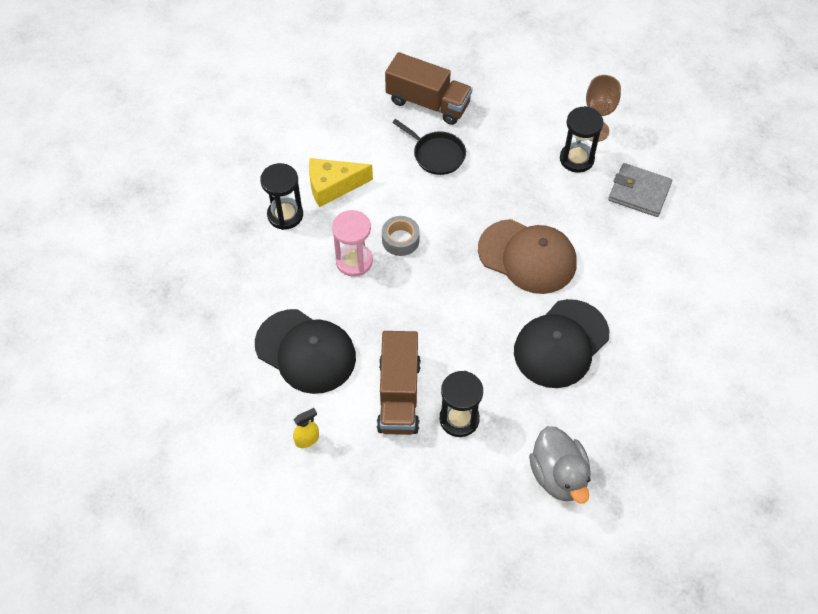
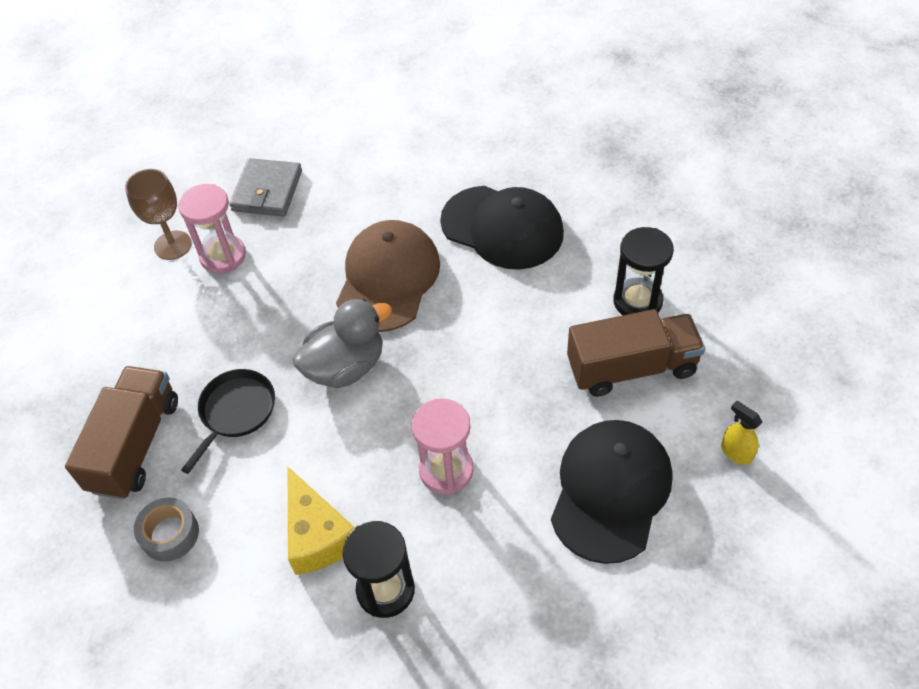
camera: 100 degrees left, 5 degrees down
grey tape [382,216,420,256] -> grey tape moved to [134,498,199,562]
grey duck [529,426,591,503] -> grey duck moved to [293,299,392,388]
black hourglass [560,106,604,173] -> pink hourglass [178,184,246,274]

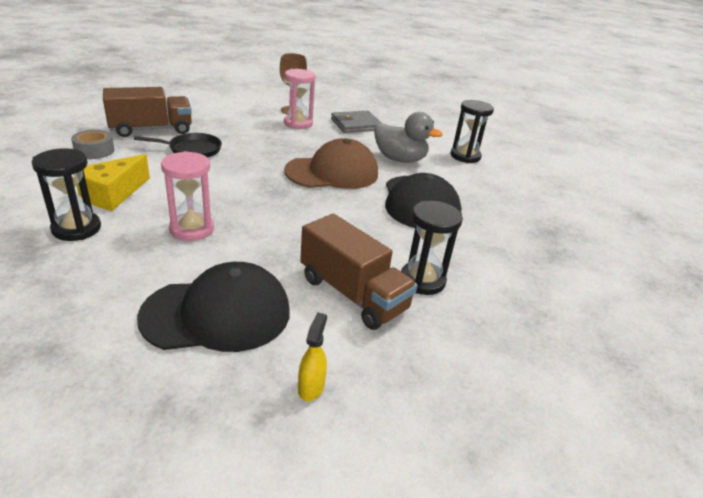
camera: 50 degrees right, 20 degrees down
grey duck [293,299,392,388] -> grey duck moved to [374,112,443,163]
none -> black hourglass [450,100,494,163]

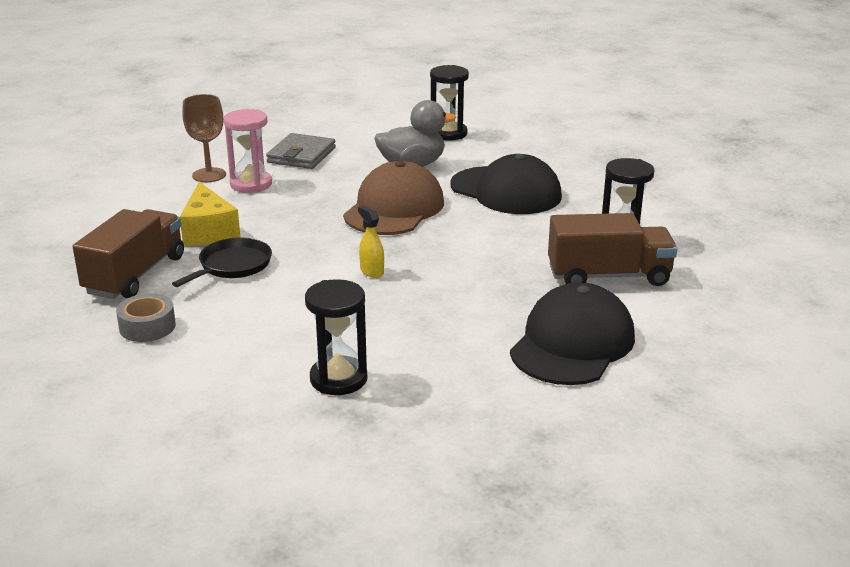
camera: 45 degrees left, 5 degrees down
yellow cheese [77,154,150,211] -> yellow cheese moved to [180,182,240,246]
pink hourglass [161,151,214,241] -> none
yellow spray bottle [298,312,327,402] -> yellow spray bottle moved to [358,205,384,278]

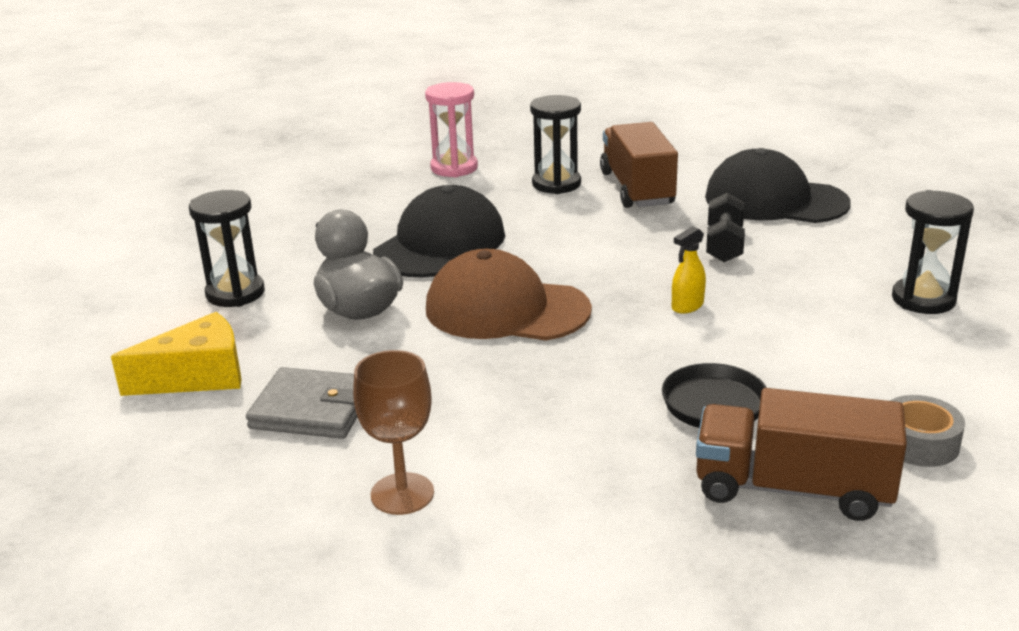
camera: 95 degrees left, 0 degrees up
yellow cheese [180,182,240,246] -> yellow cheese moved to [111,312,241,396]
pink hourglass [224,109,272,193] -> pink hourglass moved to [425,82,478,177]
none -> black dumbbell [706,193,745,262]

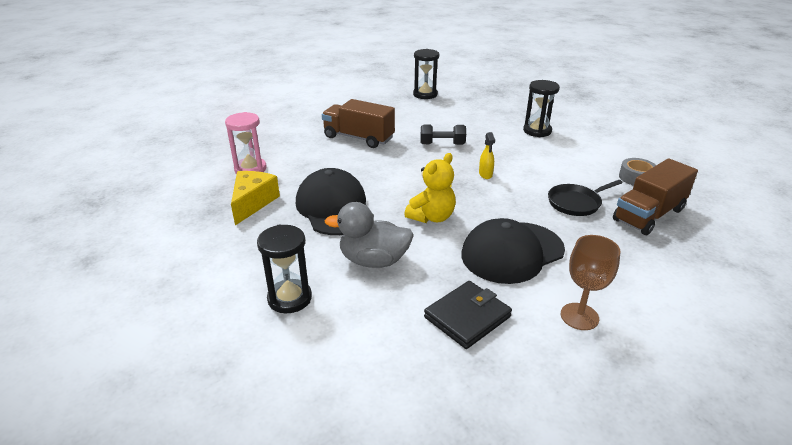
camera: 55 degrees left, 5 degrees up
yellow cheese [111,312,241,396] -> yellow cheese moved to [231,171,280,226]
grey wallet [246,367,357,439] -> black wallet [424,281,512,349]
brown cap [426,249,592,341] -> yellow teddy bear [404,153,456,223]
black hourglass [530,95,581,194] -> black hourglass moved to [413,49,439,99]
black cap [705,148,851,223] -> black cap moved to [461,218,565,284]
black dumbbell [706,193,745,262] -> black dumbbell turned 45 degrees counterclockwise [421,125,466,145]

